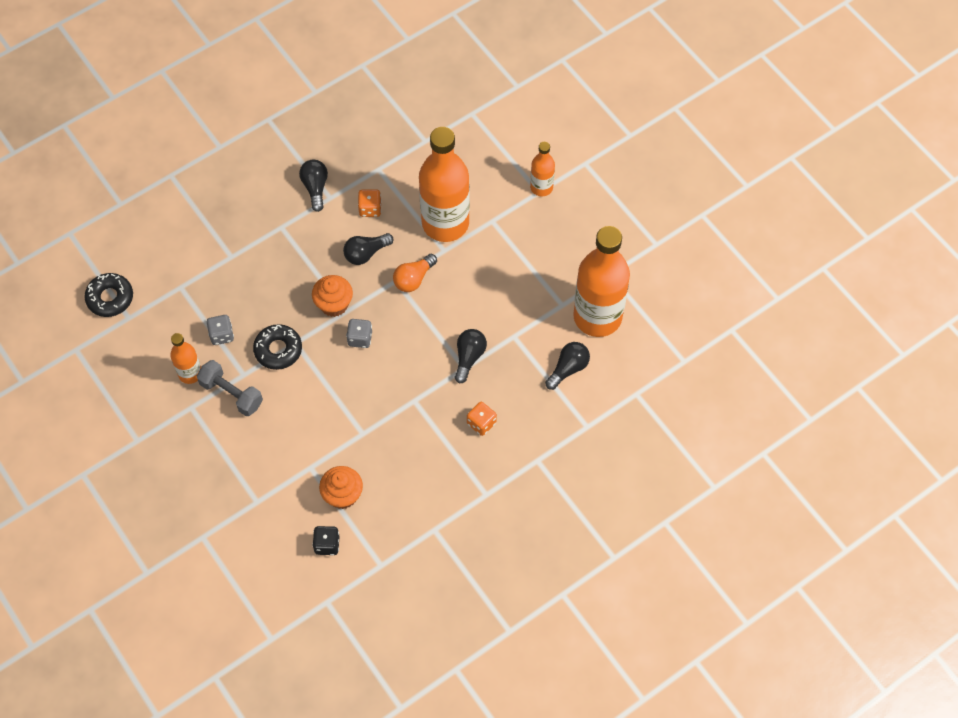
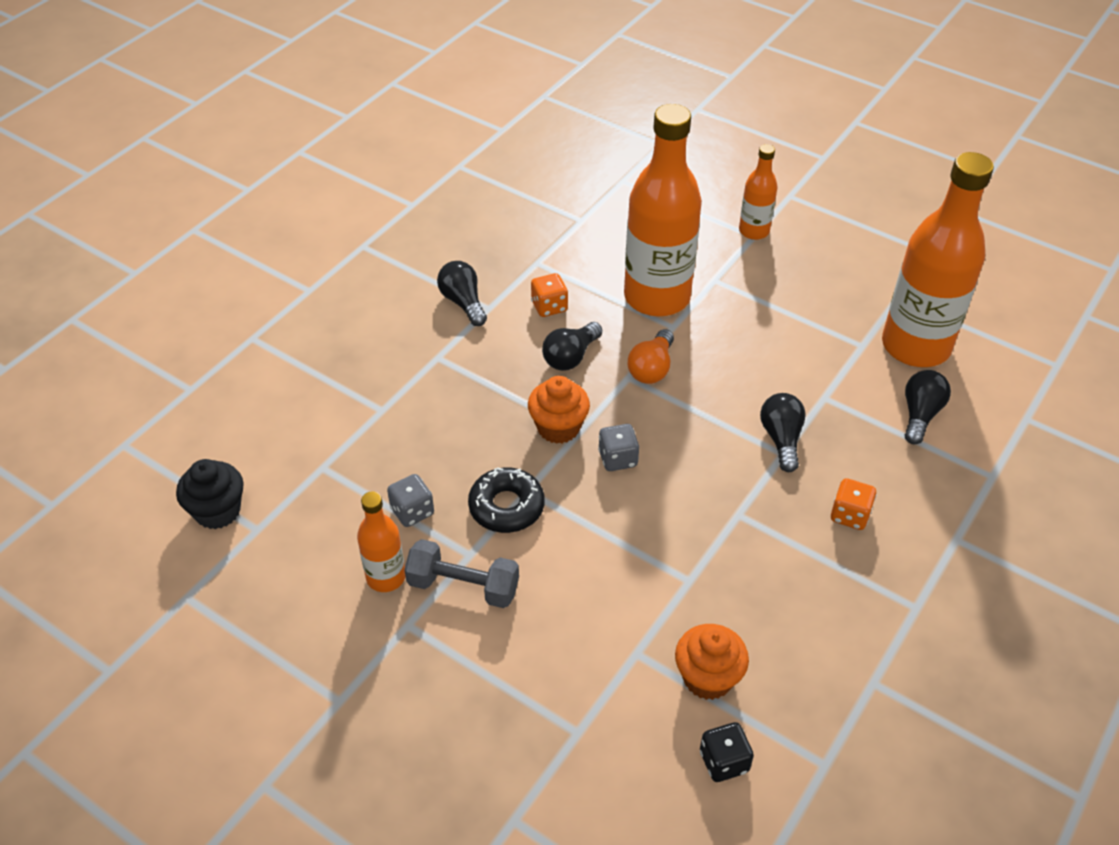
camera: 20 degrees left, 15 degrees down
black donut [84,273,133,317] -> black cupcake [176,459,244,529]

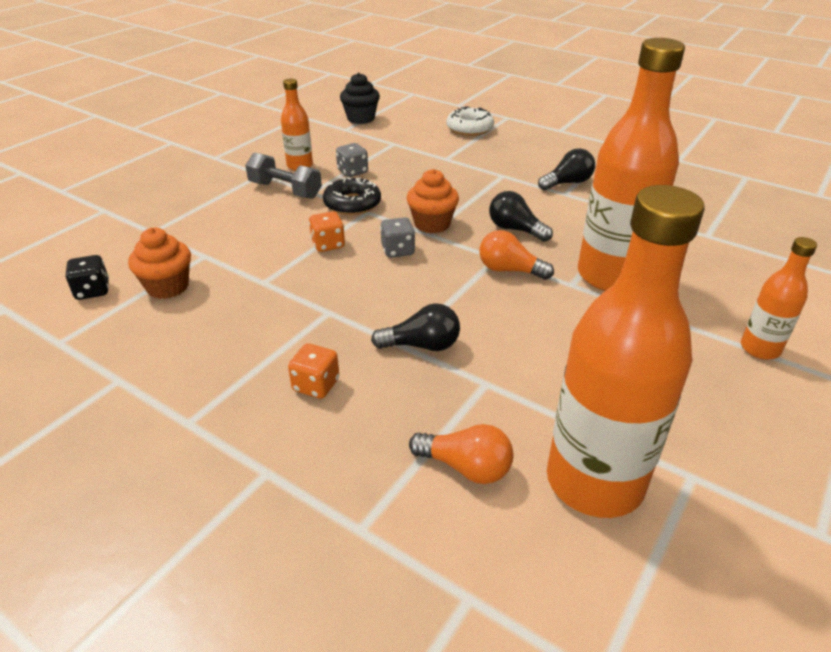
camera: 90 degrees right, 10 degrees down
grey dumbbell [404,539,519,608] -> grey dumbbell turned 75 degrees counterclockwise [245,152,322,199]
orange dice [531,273,568,317] -> orange dice moved to [309,211,345,252]
black light bulb [905,370,951,444] -> orange light bulb [409,424,513,484]
none -> white donut [446,106,494,136]

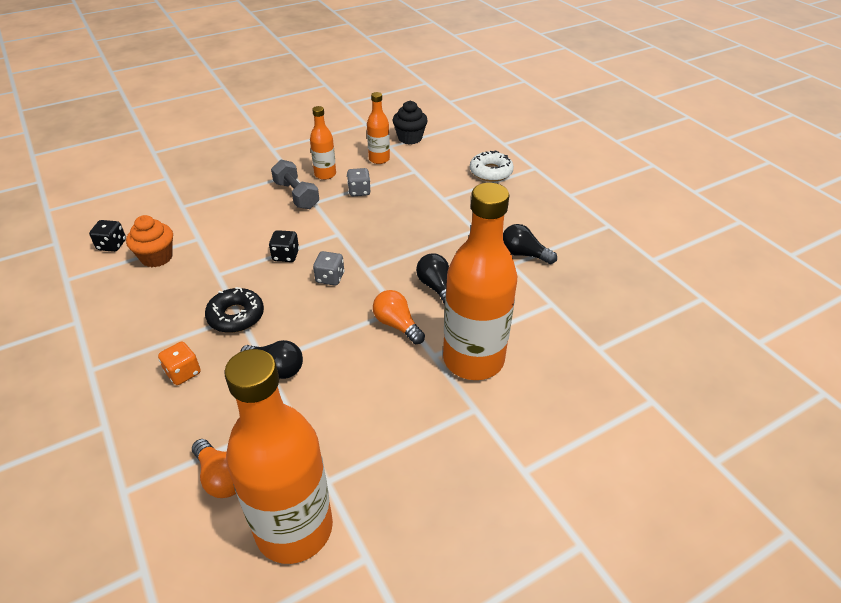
camera: 25 degrees right, 5 degrees up
orange dice [309,211,345,252] -> black dice [269,230,299,262]
black donut [323,177,381,215] -> black donut moved to [205,287,264,333]
orange cupcake [407,169,459,233] -> none
black light bulb [538,148,595,190] -> black light bulb turned 150 degrees counterclockwise [503,224,557,264]
orange bottle [741,237,817,359] -> orange bottle moved to [367,92,390,164]

